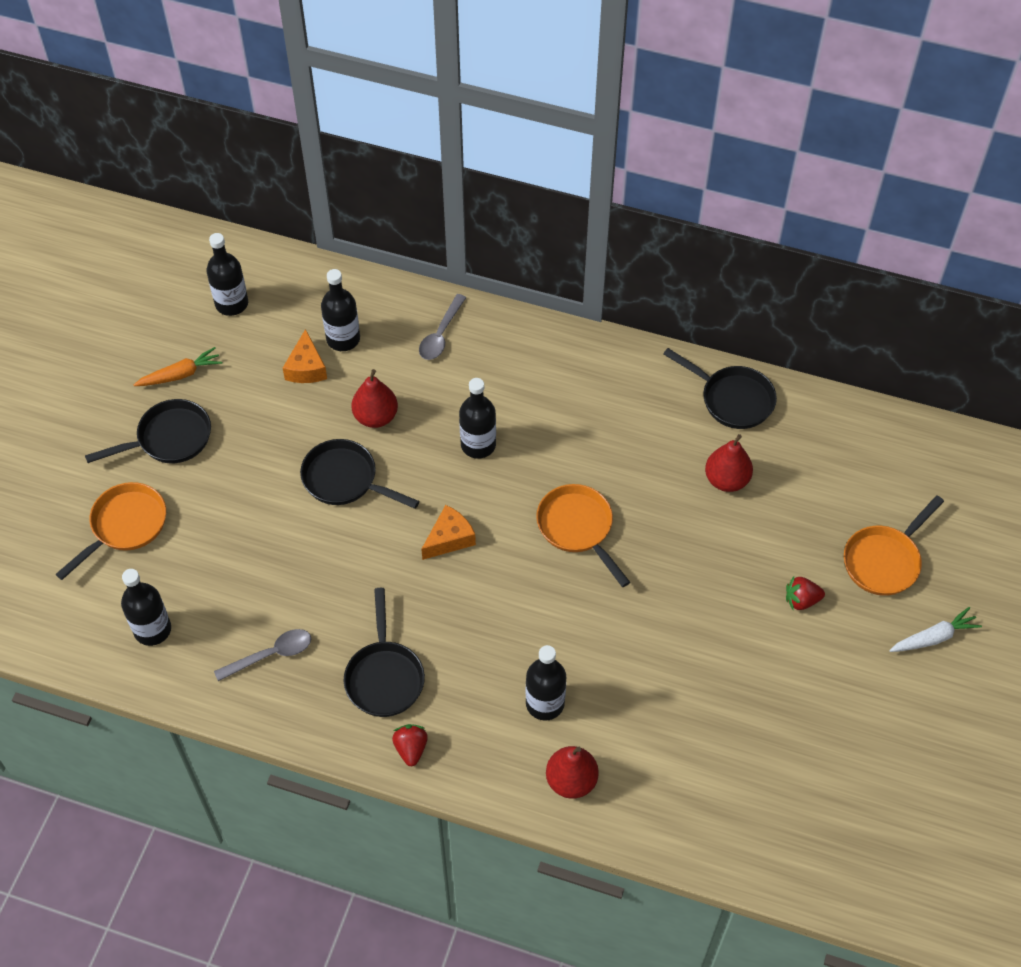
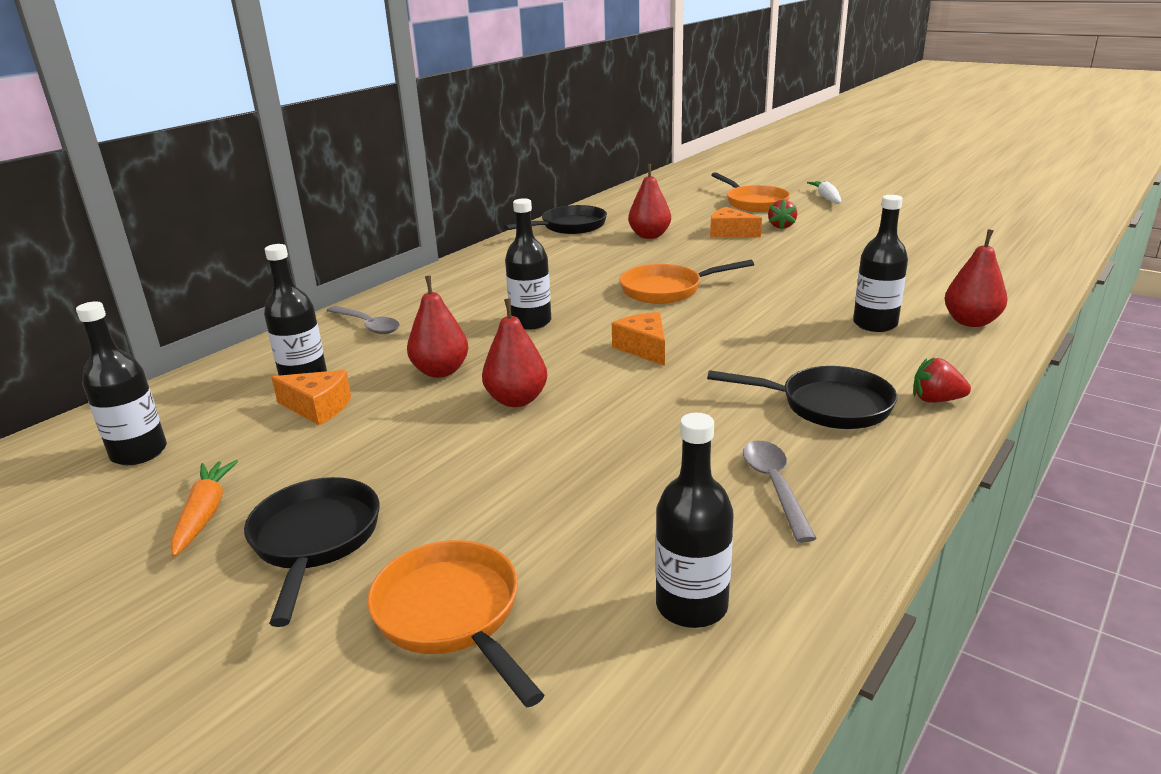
camera: 70 degrees left, 30 degrees down
black pan [300,439,419,509] -> red pear [482,298,547,407]
none -> orange cheese [710,207,762,238]

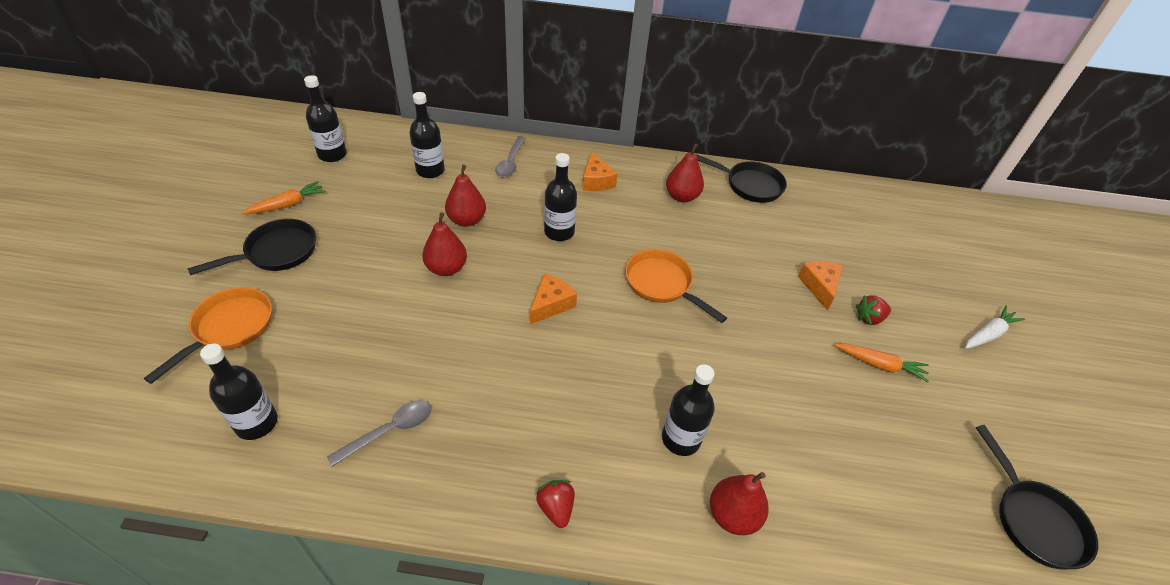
camera: 55 degrees right, 20 degrees up
orange cheese [271,370,351,425] -> orange cheese moved to [582,151,618,191]
red pear [628,164,671,239] -> red pear moved to [666,144,704,202]
black pan [707,366,897,429] -> black pan moved to [976,425,1098,569]
orange pan [711,172,790,212] -> none
none -> orange carrot [834,343,929,382]

